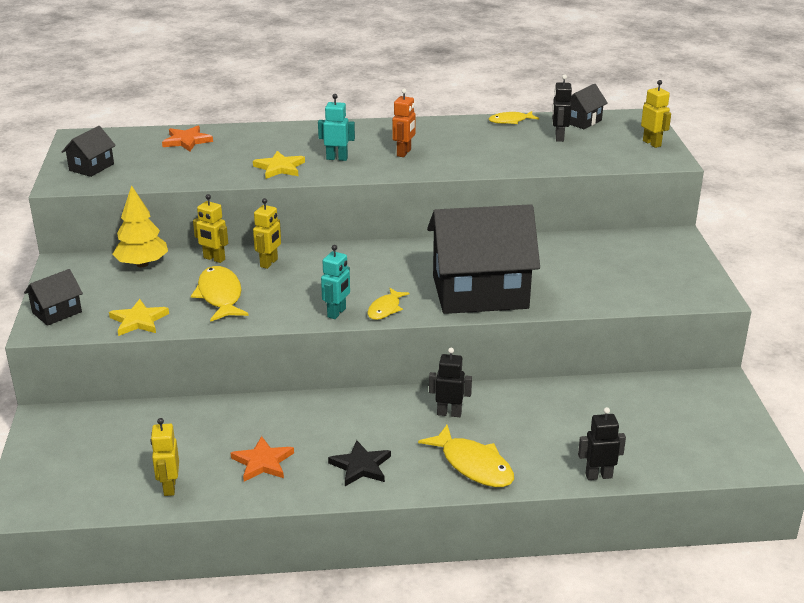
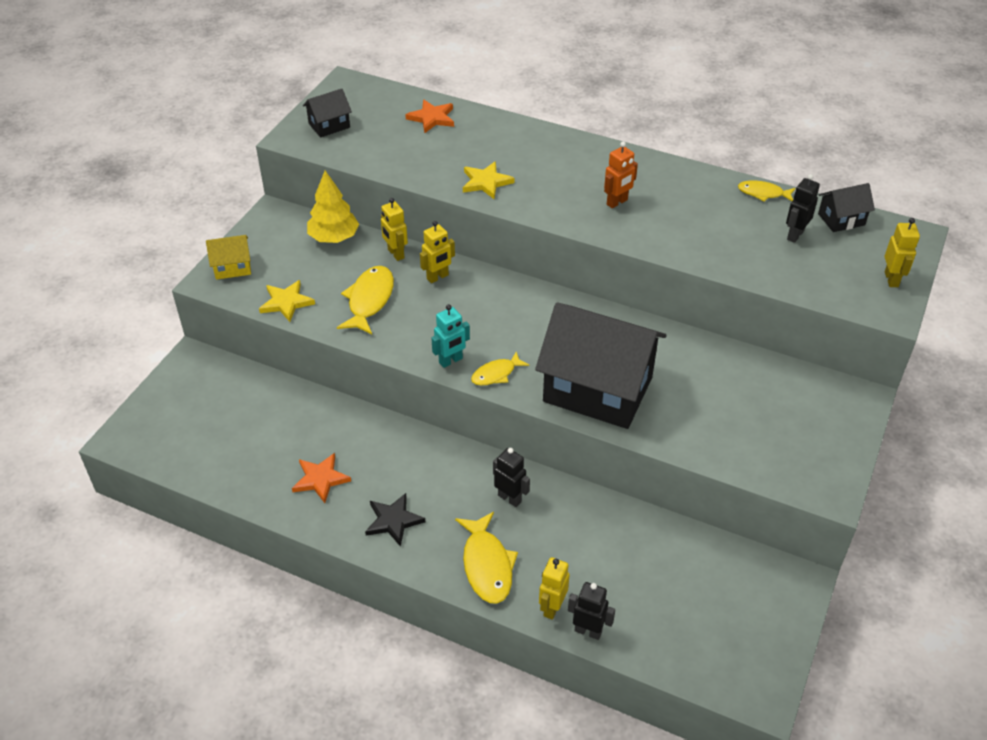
camera: 30 degrees right, 15 degrees up
black house [24,269,83,326] -> yellow house [206,235,251,280]
yellow robot [150,418,179,496] -> yellow robot moved to [539,557,570,620]
turquoise robot [318,94,355,161] -> none

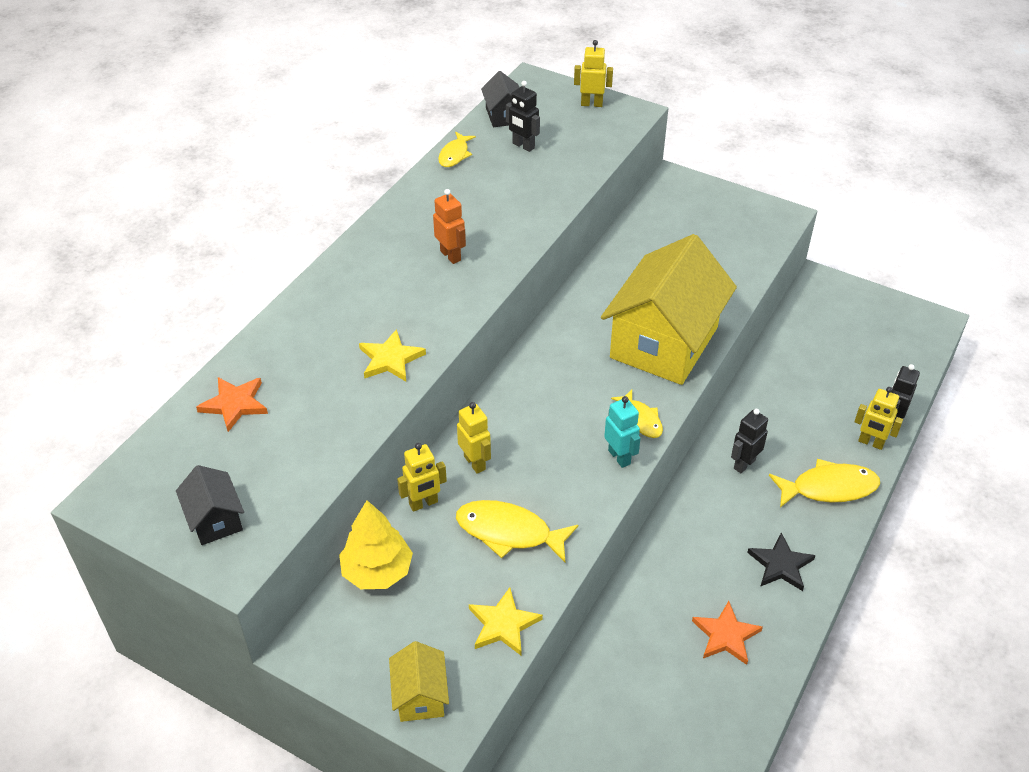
camera: 85 degrees left, 0 degrees up
black house [535,302,667,429] -> yellow house [601,234,737,385]

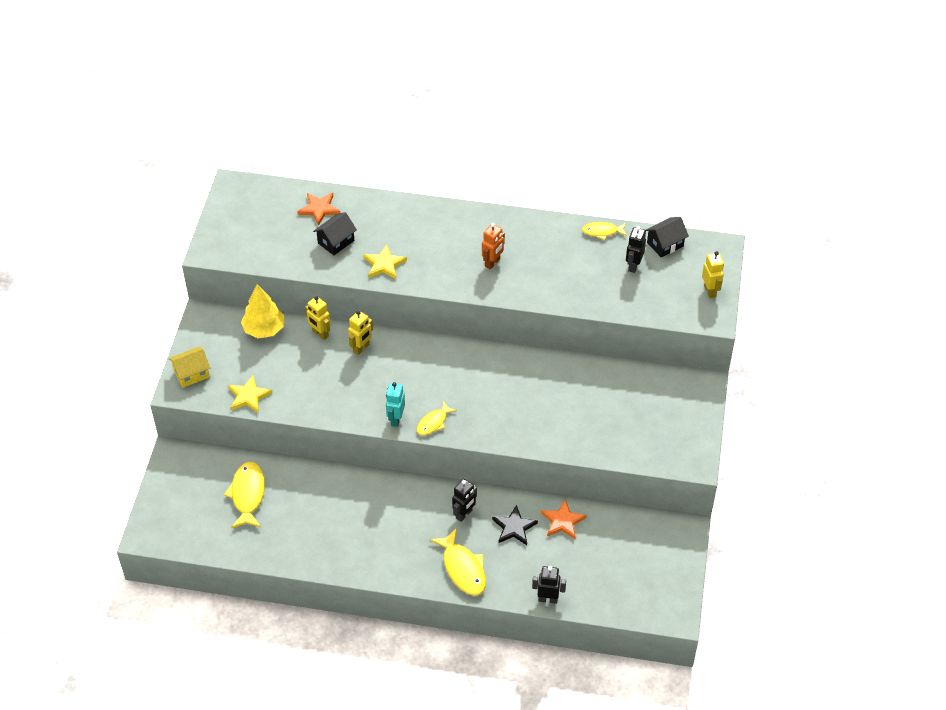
camera: 70 degrees right, 5 degrees up
black house [176,465,244,545] -> black house moved to [313,212,357,255]
yellow fish [456,500,578,562] -> yellow fish moved to [224,462,265,528]
yellow house [601,234,737,385] -> none
turquoise robot [604,396,641,468] -> turquoise robot turned 150 degrees clockwise [386,382,405,427]
orange star [692,601,763,665] -> orange star moved to [541,499,587,539]
black robot [731,409,768,473] -> black robot turned 105 degrees clockwise [452,479,477,522]
black star [747,533,816,591] -> black star moved to [492,505,538,545]
yellow robot [854,387,903,450] -> none

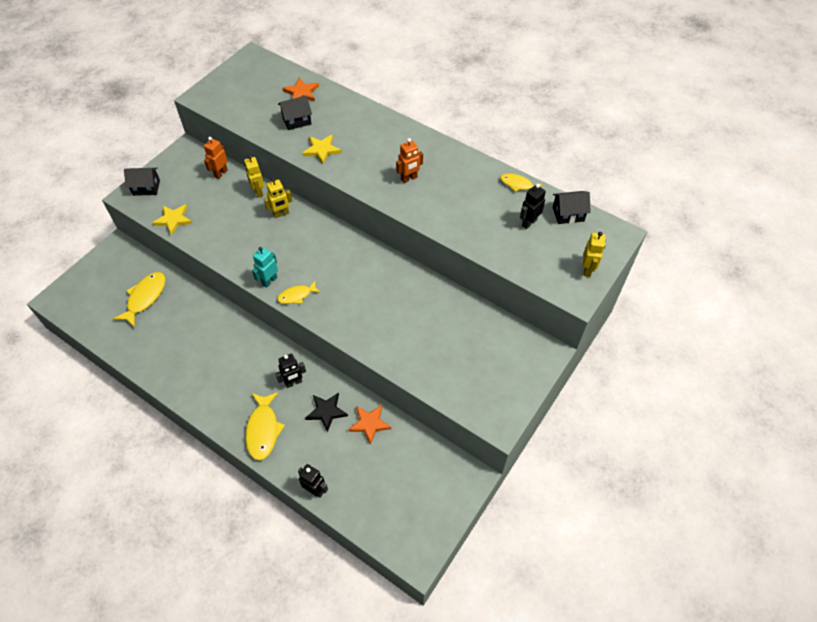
camera: 25 degrees right, 5 degrees up
yellow house [169,347,210,388] -> black house [124,168,160,196]
yellow tree [241,284,284,338] -> orange robot [204,137,228,179]

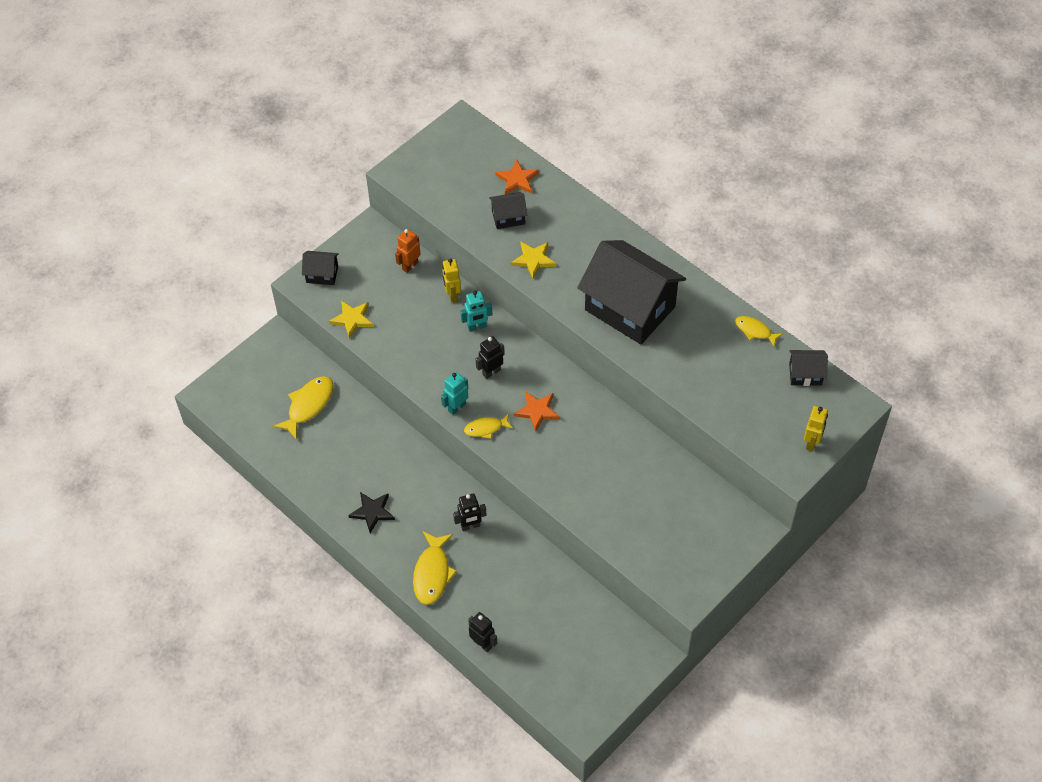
camera: 10 degrees right, 0 degrees up
yellow robot [264,178,292,218] -> turquoise robot [461,291,492,331]
black star [305,393,348,432] -> black star moved to [348,492,395,533]
orange star [348,405,391,445] -> orange star moved to [514,391,560,432]
orange robot [396,138,423,183] -> black house [577,240,686,344]
black robot [520,184,546,229] -> black robot moved to [476,336,505,379]

